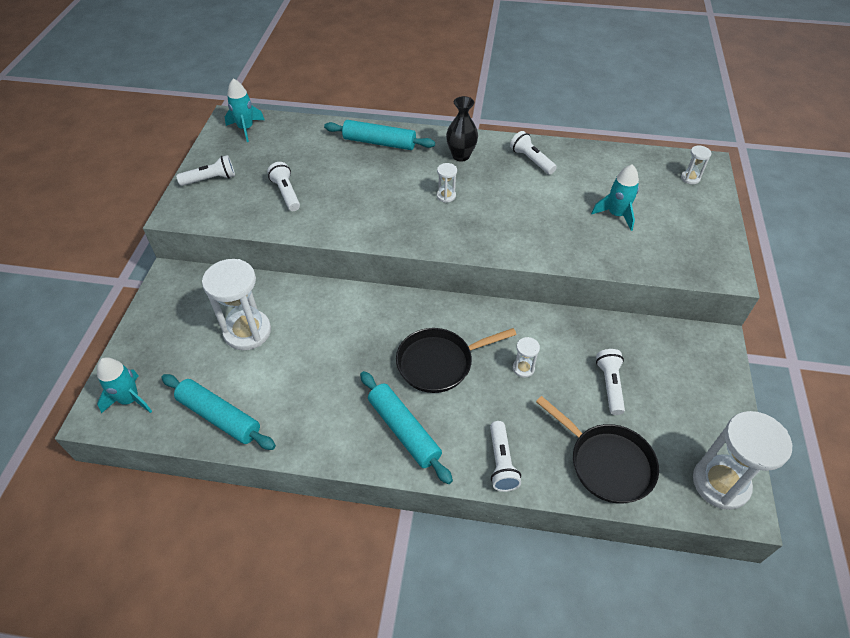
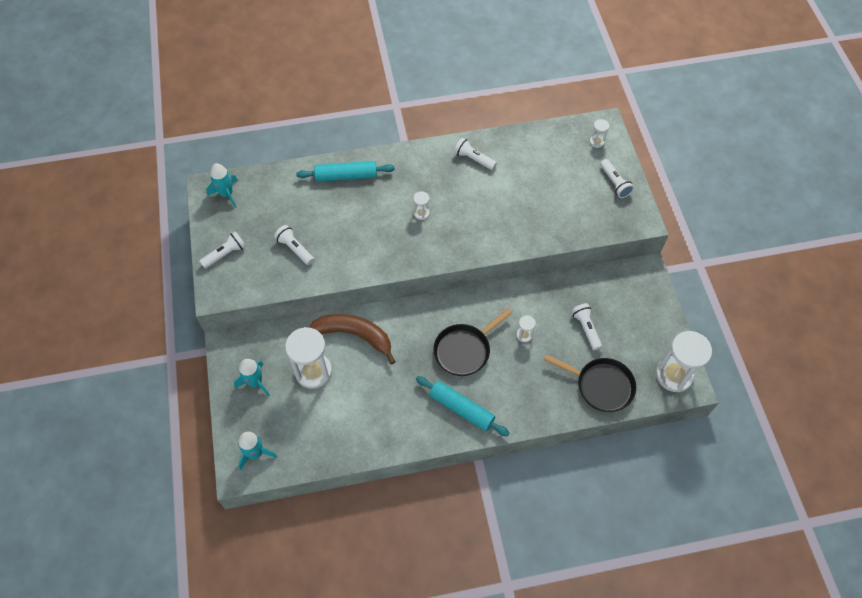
camera: 20 degrees left, 10 degrees up
turquoise rolling pin [161,374,276,450] -> none
black vase [446,96,478,161] -> none
white flashlight [490,421,521,492] -> white flashlight moved to [600,159,634,198]
turquoise rocket [591,164,639,231] -> turquoise rocket moved to [234,359,270,397]
none -> brown banana [309,314,396,365]

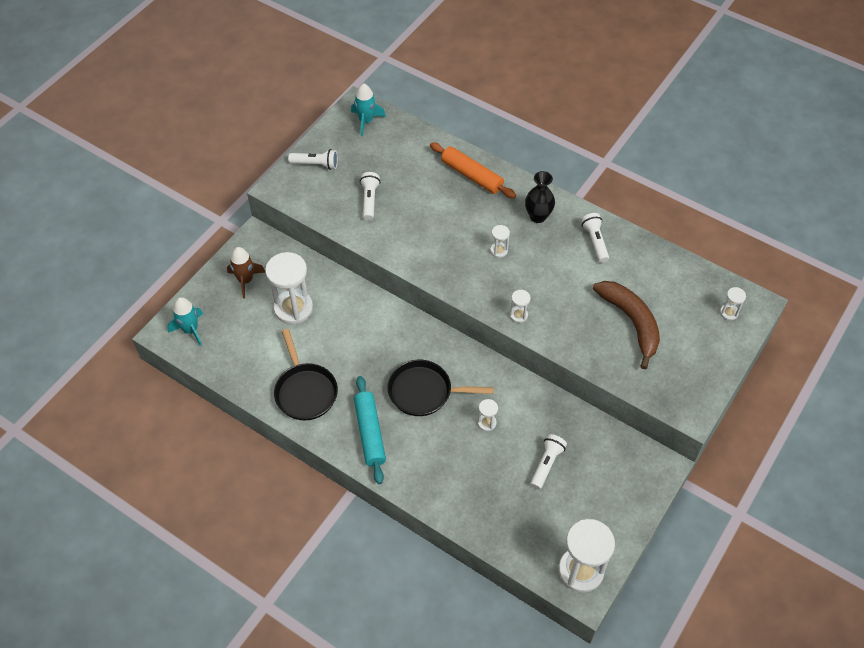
camera: 45 degrees right, 5 degrees down
turquoise rocket [234,359,270,397] -> brown rocket [227,247,265,299]
turquoise rolling pin [296,161,395,182] -> orange rolling pin [430,142,516,198]
brown banana [309,314,396,365] -> brown banana moved to [593,281,660,369]
black pan [544,354,636,412] -> black pan moved to [274,329,338,420]
white flashlight [600,159,634,198] -> none
none -> white hourglass [510,290,530,323]
none -> black vase [525,171,555,223]

